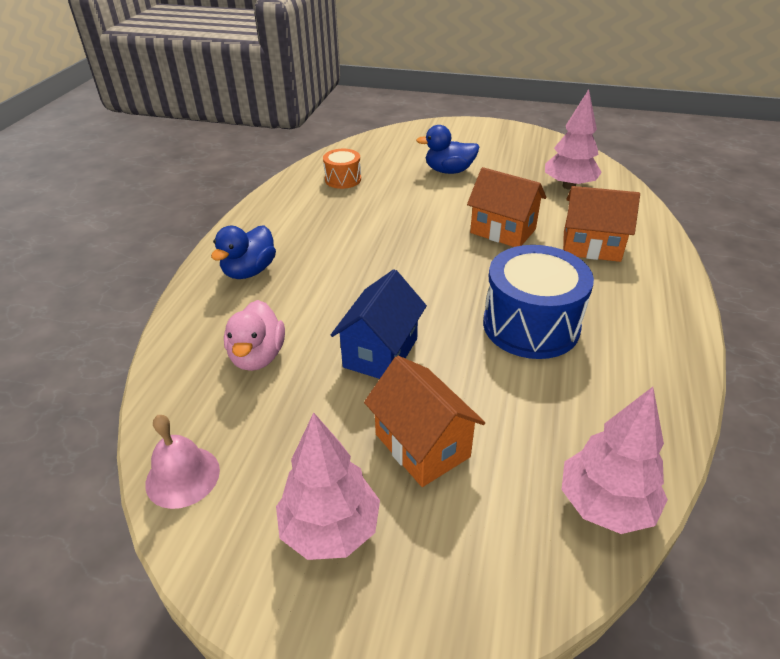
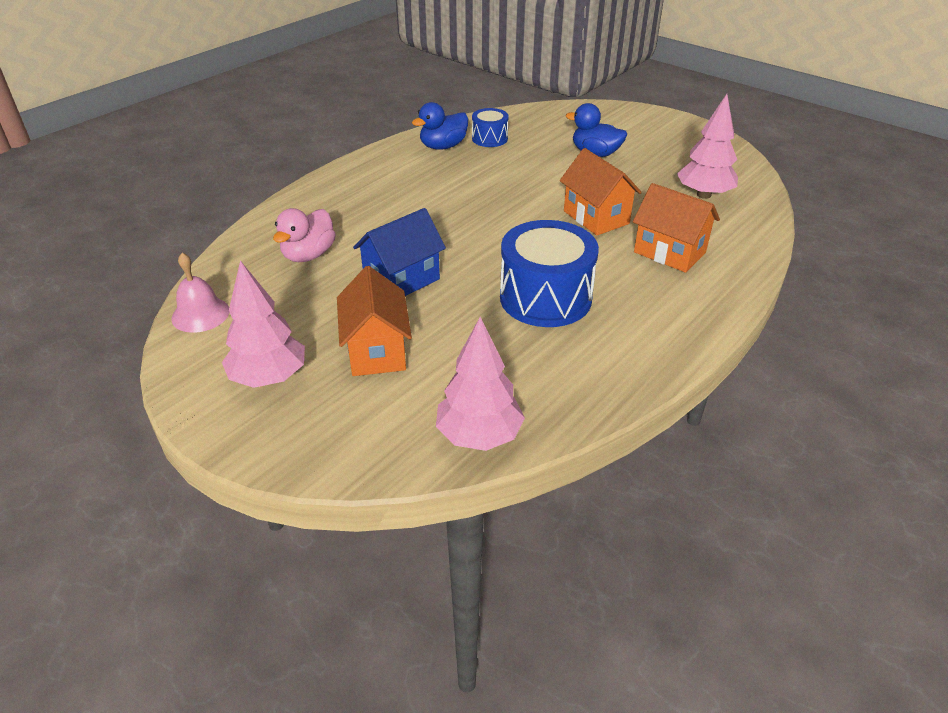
camera: 25 degrees right, 0 degrees up
blue duck [211,225,276,279] -> blue duck moved to [412,102,468,150]
orange drum [323,149,361,189] -> blue drum [472,108,509,147]

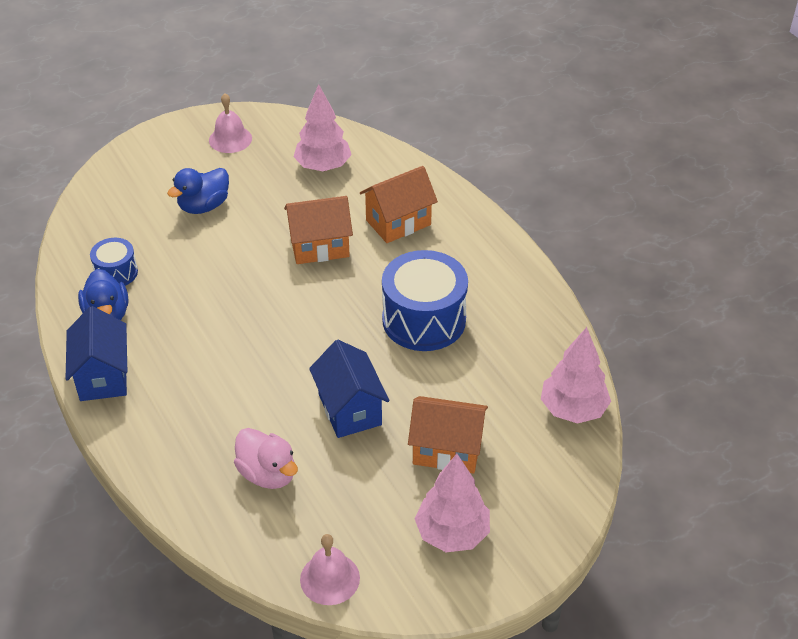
camera: 70 degrees left, 5 degrees up
none -> blue house [66,306,127,401]
none -> pink bell [209,93,252,153]

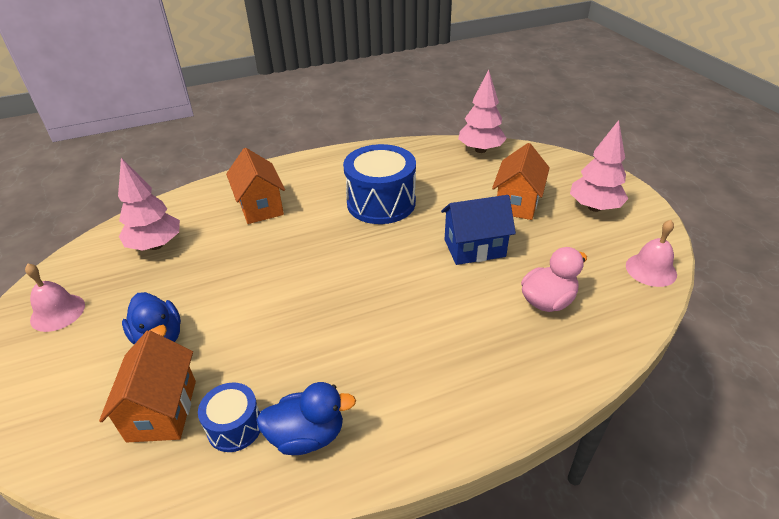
camera: 80 degrees left, 5 degrees down
blue house [66,306,127,401] -> none
orange house [284,196,353,264] -> orange house moved to [99,330,196,442]

